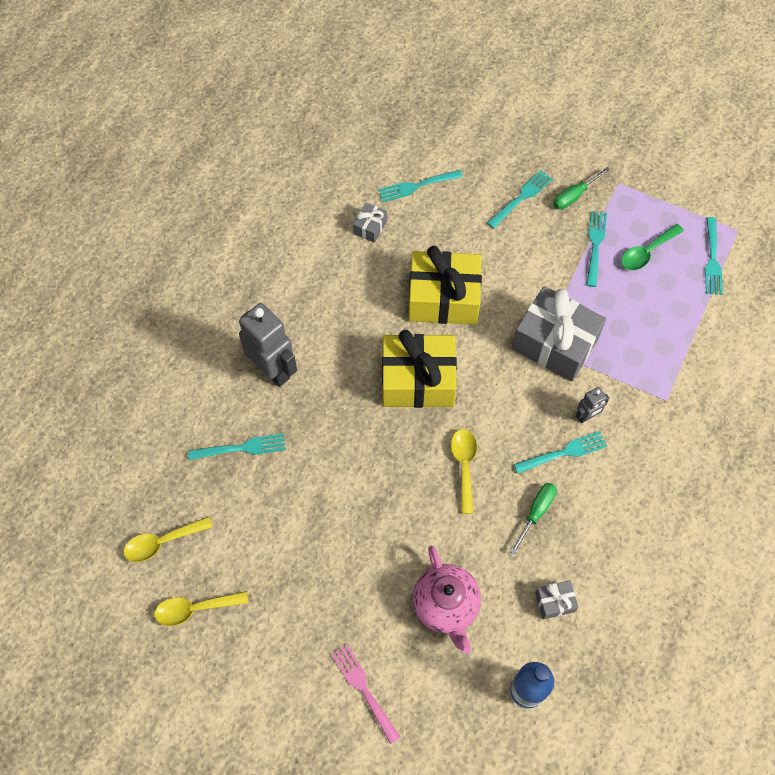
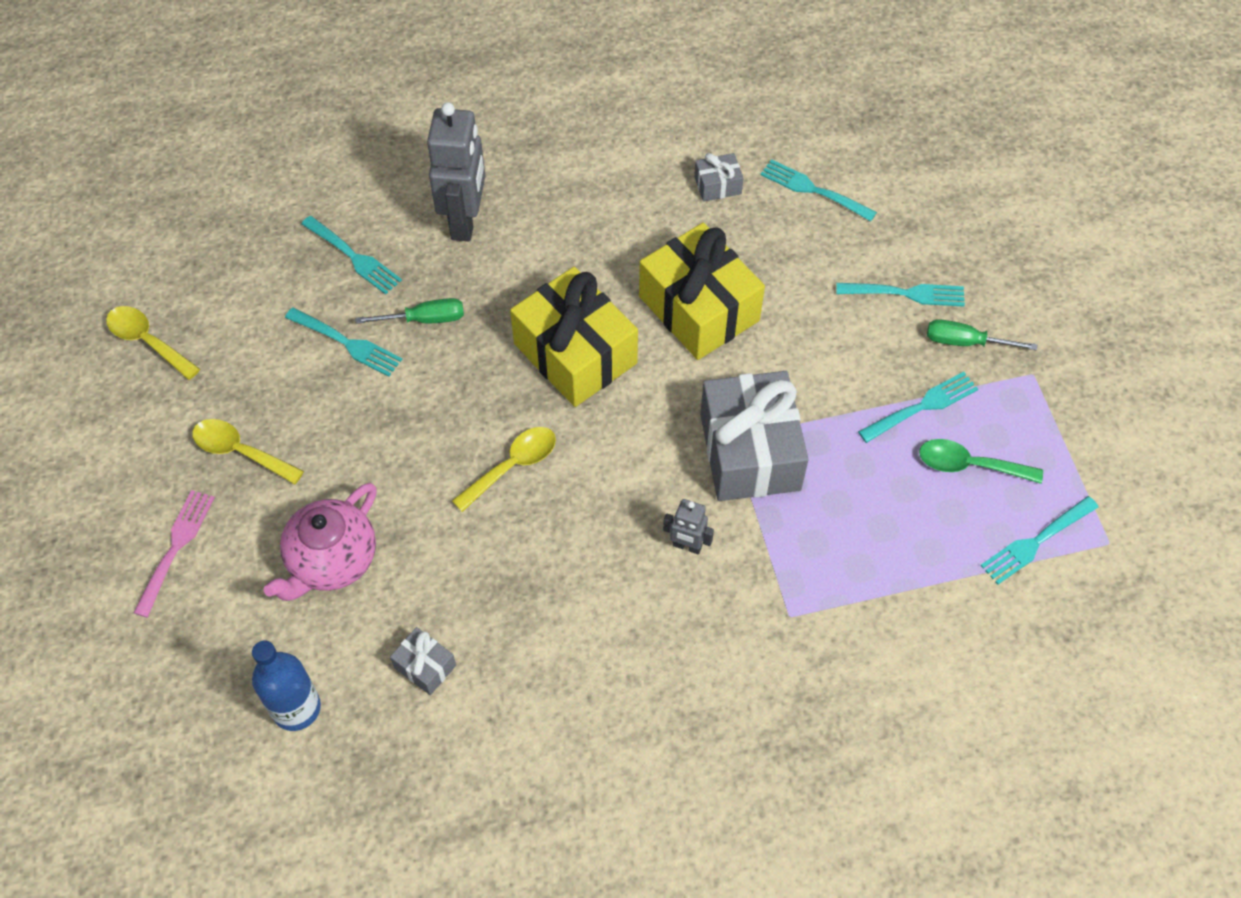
camera: 50 degrees right, 5 degrees down
yellow spoon [123,517,213,562] -> yellow spoon moved to [192,419,304,484]
green screwdriver [510,483,557,555] -> green screwdriver moved to [355,298,464,324]
turquoise fork [514,431,607,474] -> turquoise fork moved to [285,308,402,377]

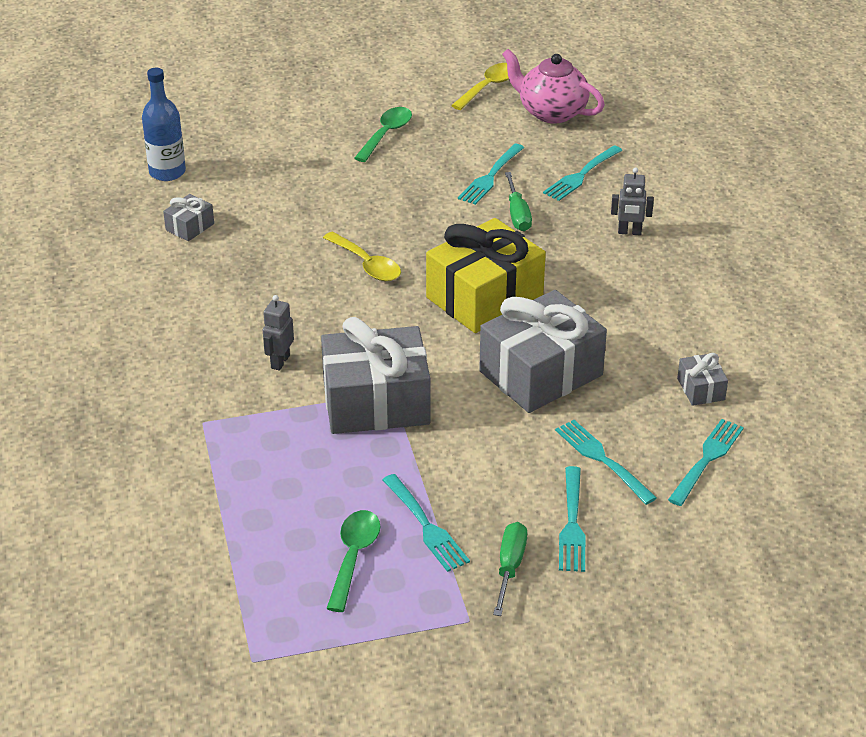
camera: 90 degrees right, 20 degrees down
pink fork [133,490,215,618] -> none
yellow spoon [192,419,304,484] -> green spoon [354,107,412,162]
pink teapot [264,483,377,601] -> pink teapot moved to [502,49,605,123]
grey robot [427,102,486,241] -> grey robot [611,167,654,235], size x0.49
yellow gift [639,223,765,360] -> grey gift [479,290,607,413]
turquoise fork [981,496,1098,585] -> turquoise fork moved to [555,420,657,505]

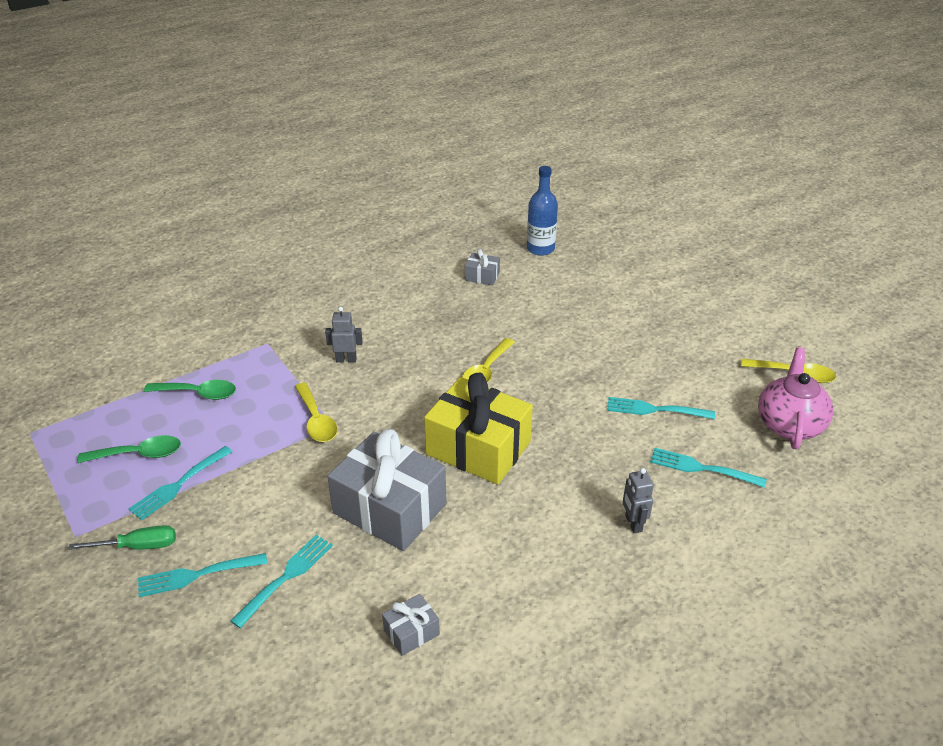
camera: 70 degrees right, 0 degrees up
grey gift [321,317,430,434] -> yellow spoon [295,383,337,442]
green spoon [354,107,412,162] -> green spoon moved to [144,380,236,400]
green screwdriver [505,172,532,231] -> none
turquoise fork [668,419,744,506] -> none

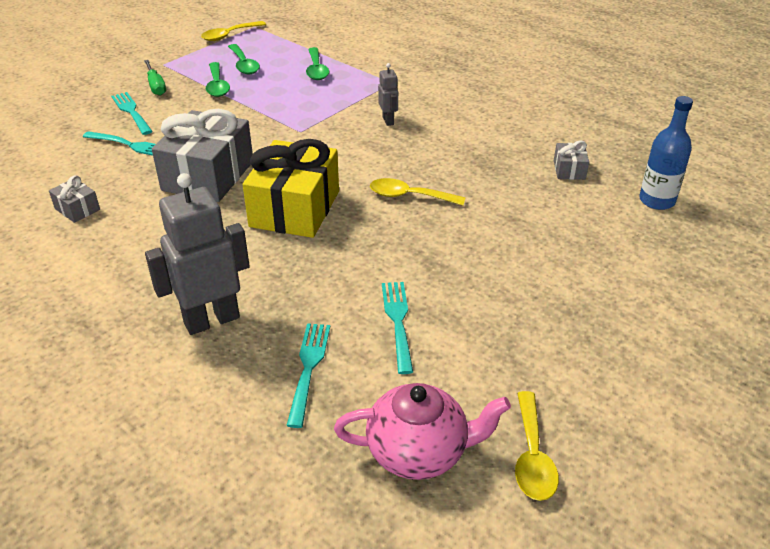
camera: 75 degrees right, 0 degrees up
turquoise fork [129,446,232,521] -> green spoon [206,62,230,97]
yellow spoon [295,383,337,442] -> yellow spoon moved to [201,21,266,41]
grey robot [623,468,654,533] -> grey robot [145,173,250,335], size x2.04

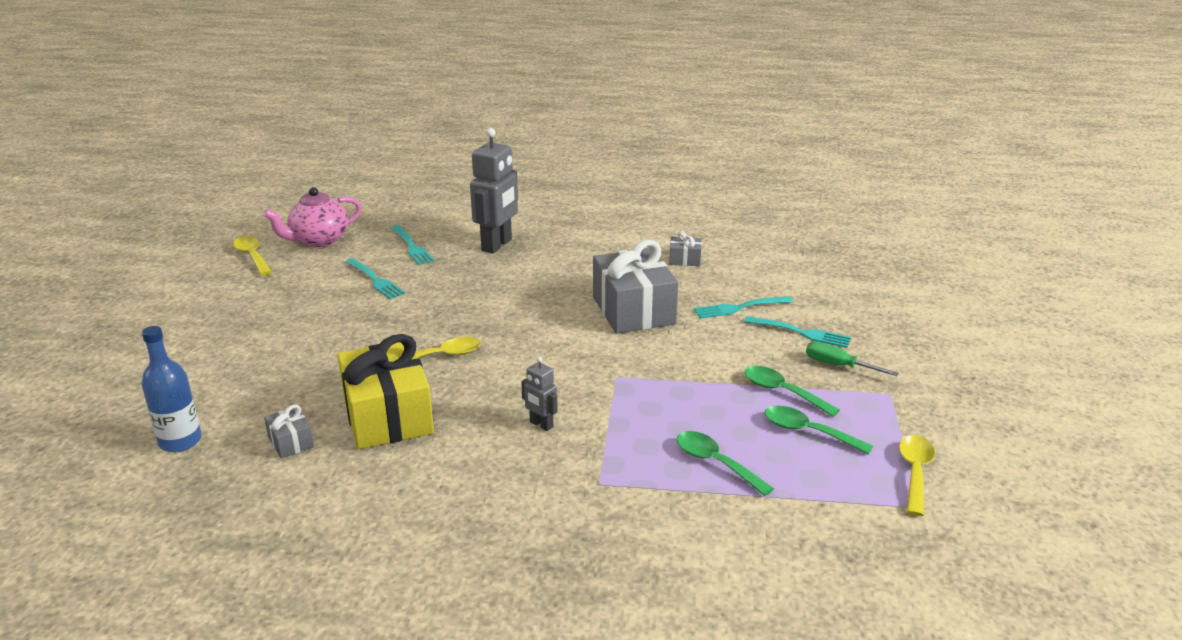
camera: 145 degrees right, 10 degrees down
yellow gift [243,139,339,238] -> yellow gift moved to [337,334,434,449]

